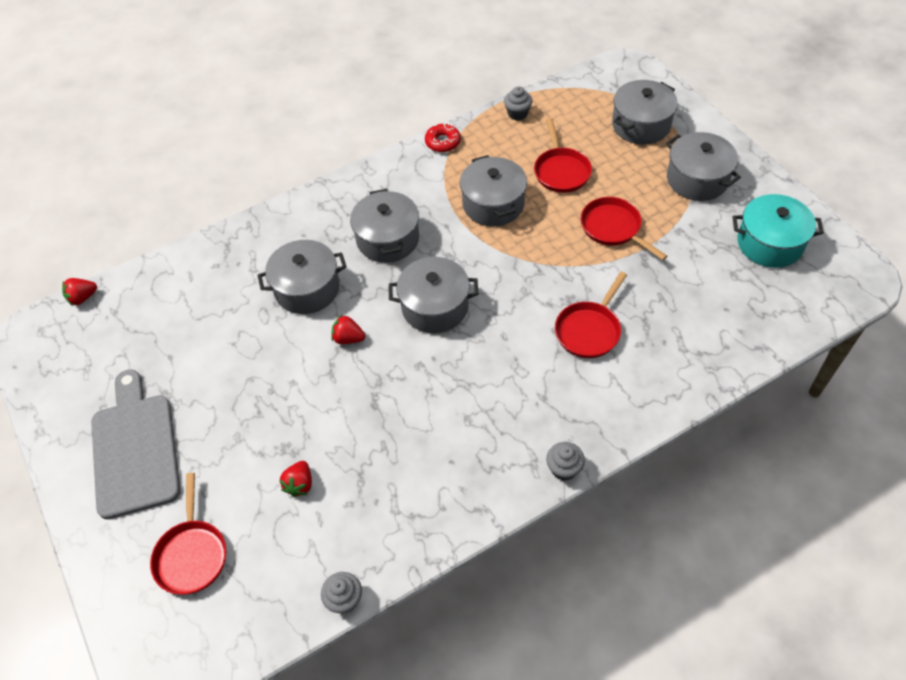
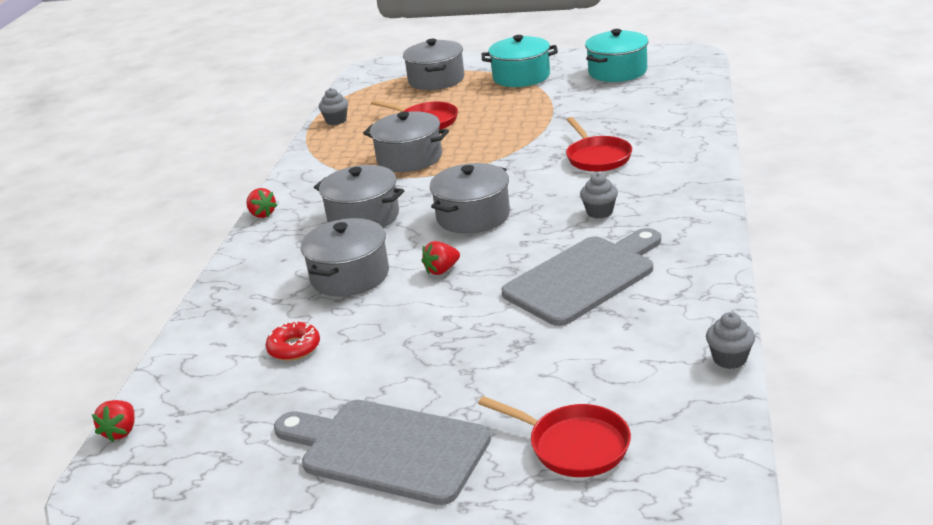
camera: 50 degrees left, 25 degrees down
red strawberry [279,461,312,497] -> red strawberry moved to [246,188,278,218]
red donut [425,124,461,152] -> red donut moved to [266,321,320,361]
grey cupcake [546,442,585,481] -> grey cupcake moved to [580,173,618,219]
red pan [581,197,667,260] -> none
grey pot [666,132,741,201] -> turquoise pot [482,35,558,87]
none -> grey cutting board [502,228,661,326]

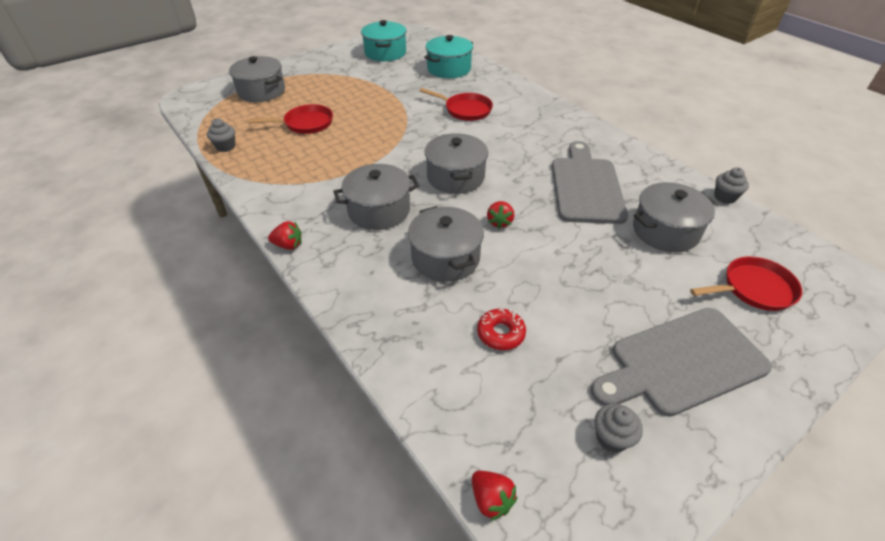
camera: 50 degrees left, 15 degrees up
grey pot [363,111,449,172] -> grey pot moved to [633,182,715,252]
turquoise pot [482,35,558,87] -> turquoise pot moved to [424,35,473,78]
grey cupcake [580,173,618,219] -> grey cupcake moved to [594,403,643,453]

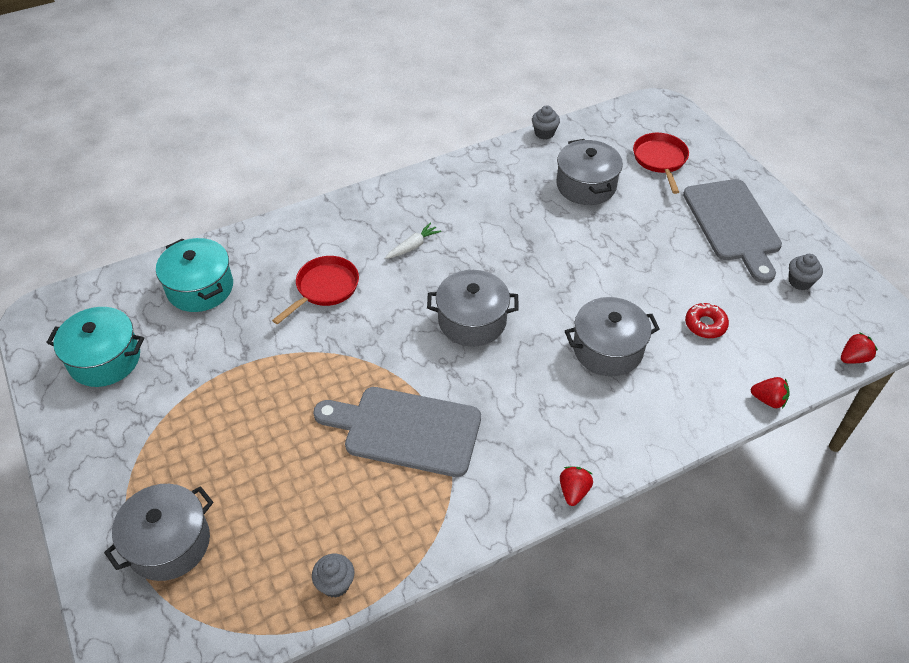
camera: 80 degrees left, 5 degrees up
red pan [249,104,333,134] -> none
grey pot [333,164,419,230] -> none
red strawberry [487,201,514,229] -> red strawberry moved to [751,377,790,408]
grey cutting board [552,141,628,224] -> grey cutting board moved to [313,387,481,477]
none -> white carrot [385,223,441,259]

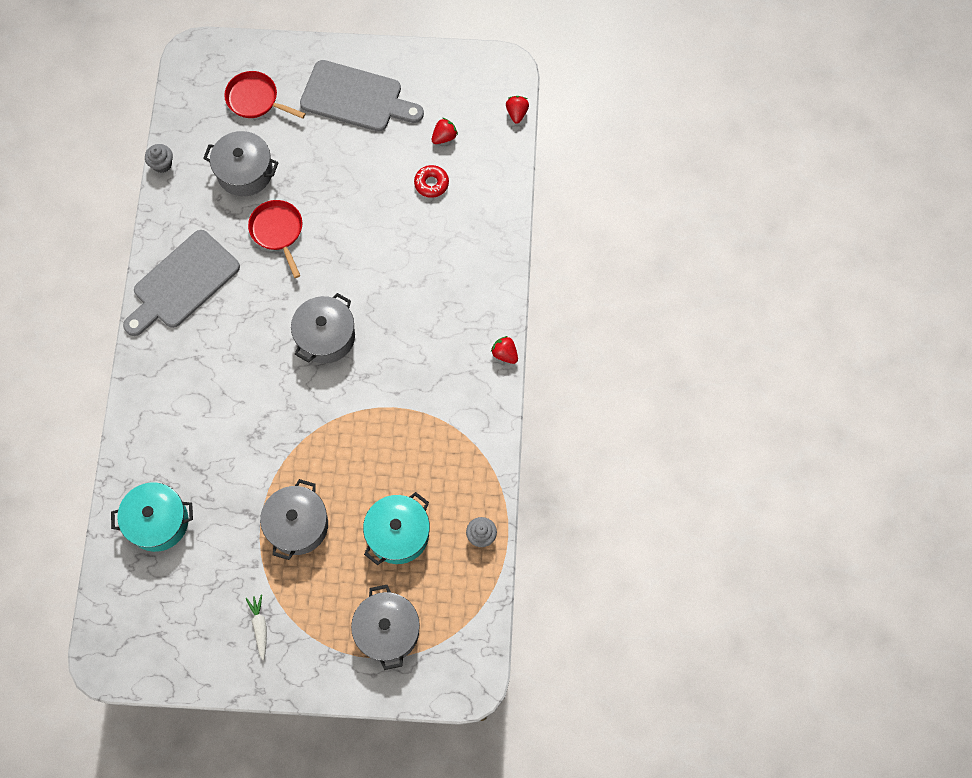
camera: 60 degrees left, 20 degrees up
turquoise pot [46,307,144,387] -> turquoise pot moved to [363,492,430,565]
red pan [272,256,359,325] -> red pan moved to [248,200,302,278]
grey cutting board [313,387,481,477] -> grey cutting board moved to [123,230,240,336]
white carrot [385,223,441,259] -> white carrot moved to [246,595,267,660]
grey pot [565,297,660,376] -> grey pot moved to [260,479,328,560]
red strawberry [751,377,790,408] -> red strawberry moved to [432,118,458,144]
grey cupcake [789,254,823,290] -> none

